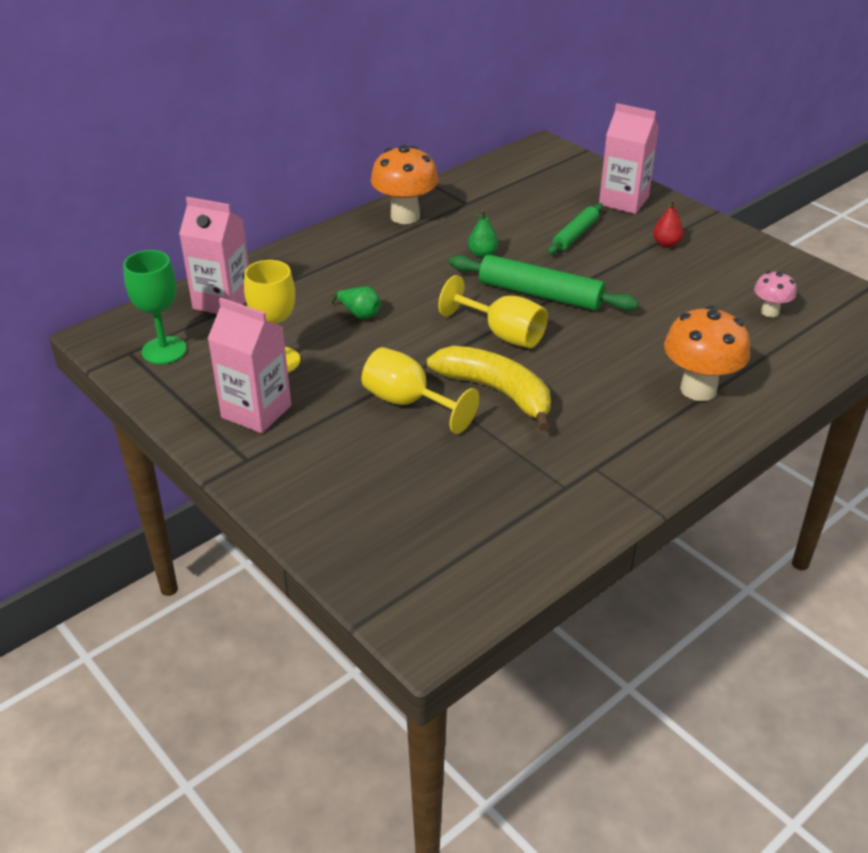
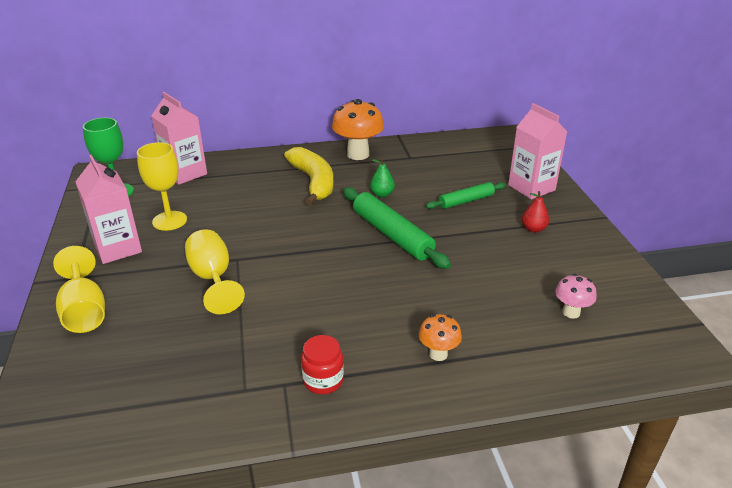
camera: 30 degrees right, 5 degrees down
green pear [331,286,381,319] -> none
yellow banana [427,346,551,431] -> yellow banana moved to [284,147,333,206]
yellow goblet [438,275,548,348] -> yellow goblet moved to [53,246,105,333]
orange mushroom [664,305,750,401] -> orange mushroom [419,314,462,361], size x0.54
none -> red jar [301,335,344,394]

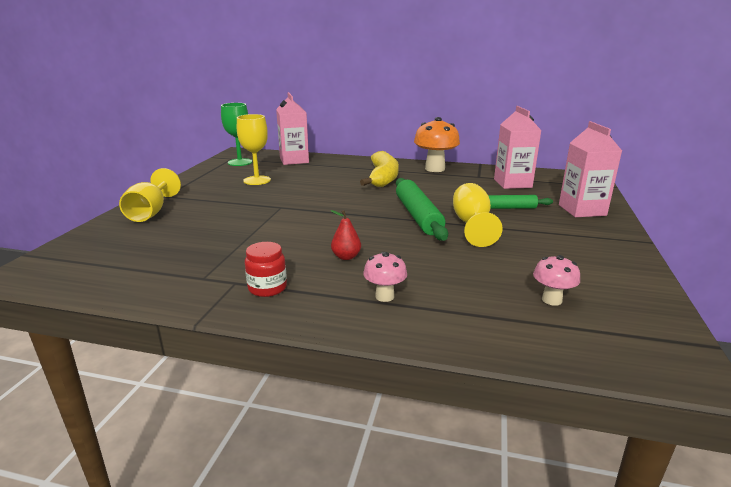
camera: 25 degrees right, 10 degrees down
pink carton [75,155,142,264] -> pink carton moved to [494,106,542,189]
yellow goblet [185,229,245,314] -> yellow goblet moved to [453,183,503,247]
green pear [370,158,395,197] -> none
orange mushroom [419,314,462,361] -> pink mushroom [363,252,407,302]
red pear [522,191,549,233] -> red pear moved to [330,210,361,260]

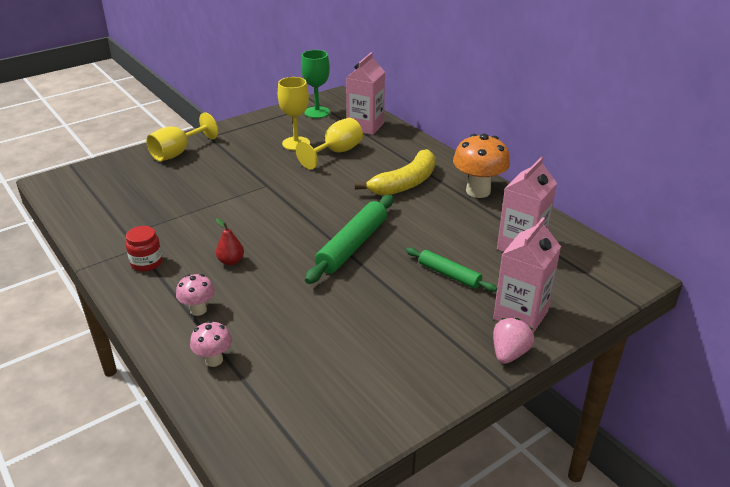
camera: 40 degrees right, 10 degrees up
yellow goblet [453,183,503,247] -> yellow goblet moved to [296,118,363,169]
pink mushroom [533,255,580,306] -> pink mushroom moved to [190,321,232,367]
none -> pink strawberry [493,318,534,364]

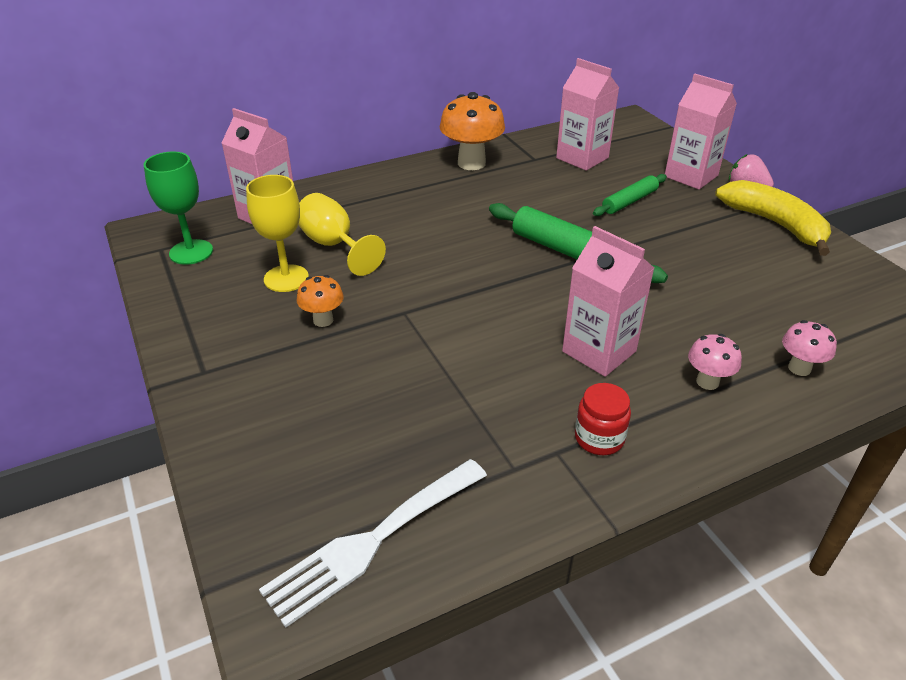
camera: 80 degrees left, 5 degrees up
yellow goblet [146,113,218,161] -> none
red pear [216,218,244,265] -> pink carton [562,226,654,377]
yellow banana [355,149,435,196] -> yellow banana moved to [715,180,831,256]
none -> white fork [259,459,487,628]
none -> orange mushroom [297,275,344,327]

